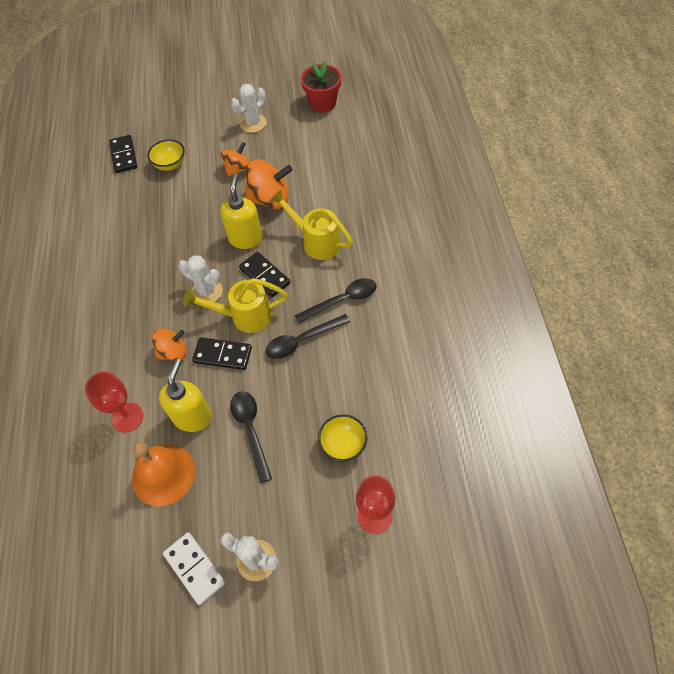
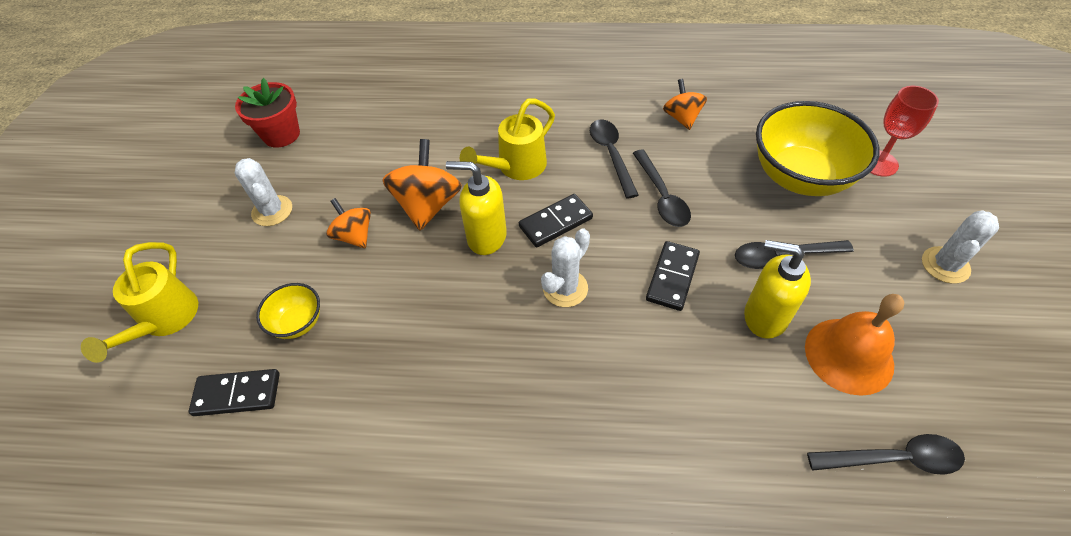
camera: 80 degrees left, 5 degrees down
red goblet [85,372,143,433] -> none
orange spinning top [152,329,187,361] -> orange spinning top moved to [663,79,707,130]
white domino [163,532,226,605] -> none
yellow watering can [183,278,288,333] -> yellow watering can moved to [81,242,198,363]
yellow bowl [318,414,368,462] -> yellow bowl [756,101,880,196], size x2.09
none -> black spoon [807,434,965,475]

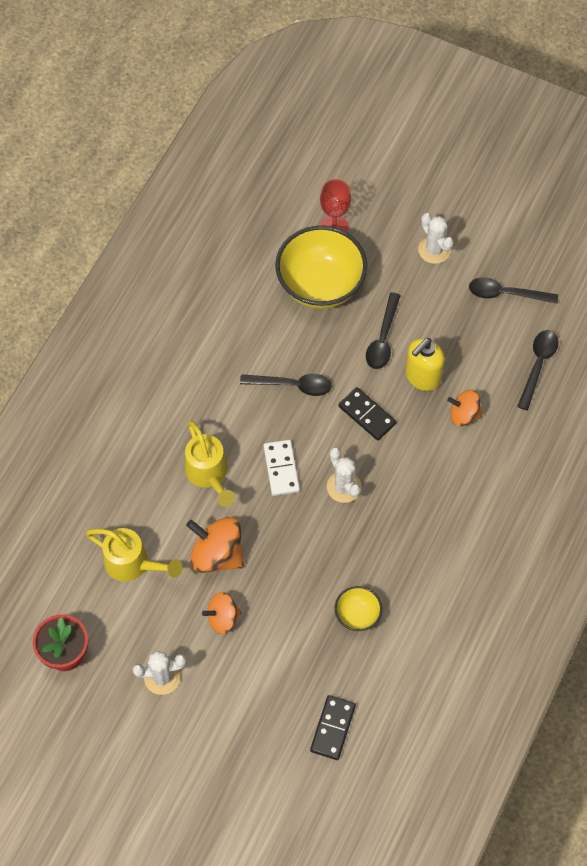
camera: 70 degrees left, 10 degrees up
yellow watering can [81,242,198,363] -> yellow watering can moved to [86,528,182,582]
yellow bowl [256,283,320,339] -> yellow bowl moved to [335,586,382,631]
yellow soap dispenser [446,161,507,255] -> none
black domino [519,194,593,247] -> white domino [264,440,300,496]
black spoon [590,119,639,199] -> black spoon moved to [469,277,558,304]
orange spinning top [663,79,707,130] -> orange spinning top moved to [447,390,483,426]
orange bell [805,294,904,396] -> none

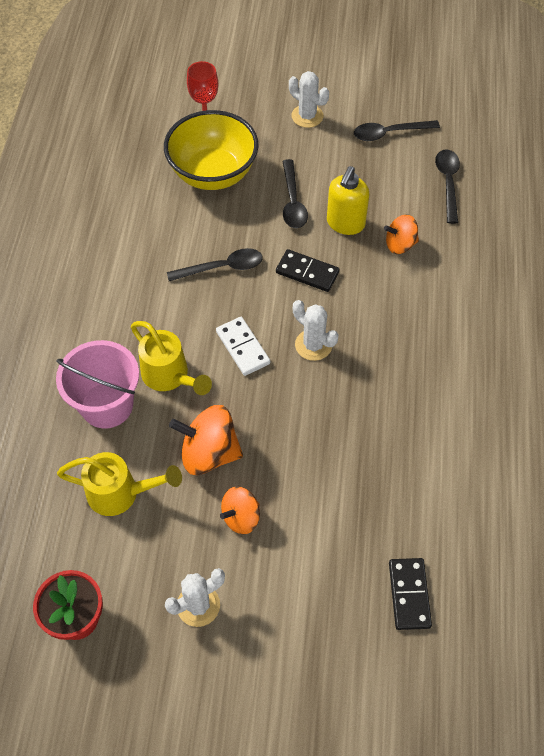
camera: 20 degrees left, 5 degrees down
yellow bowl [335,586,382,631] -> none
none -> pink bucket [56,340,139,428]

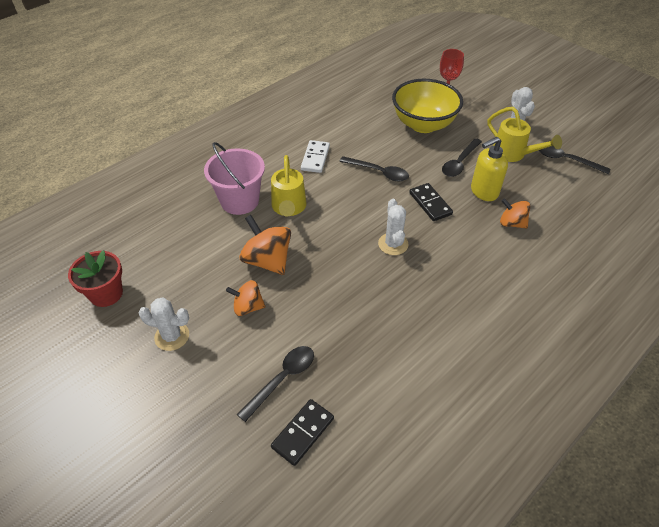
camera: 40 degrees right, 10 degrees down
yellow watering can [57,452,182,516] -> yellow watering can moved to [488,107,562,162]
white domino [216,317,270,376] -> white domino moved to [301,140,330,173]
black spoon [435,149,460,224] -> black spoon moved to [237,346,314,422]

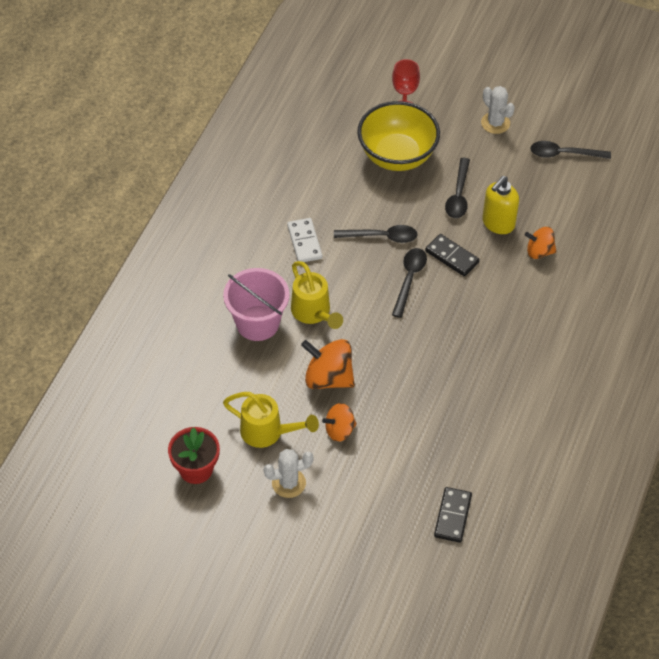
camera: 25 degrees left, 5 degrees up
black spoon [237,346,314,422] -> black spoon moved to [392,248,427,318]
white cactus [378,199,409,255] -> none
yellow watering can [488,107,562,162] -> yellow watering can moved to [223,392,319,448]

